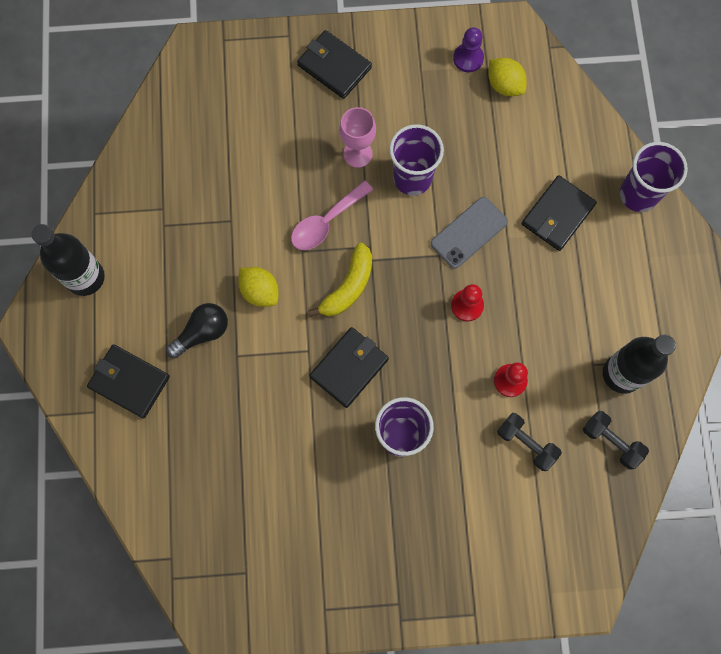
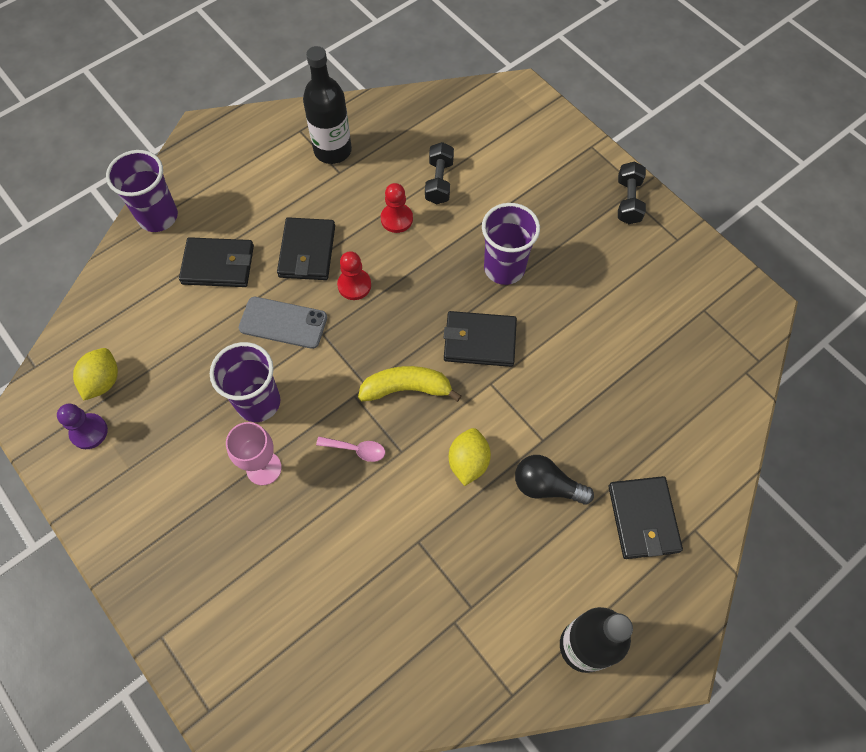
camera: 125 degrees left, 10 degrees down
pink spoon [291,180,373,250] -> pink spoon [316,437,385,462], size x0.60
black wallet [297,30,372,99] -> black wallet moved to [277,217,335,280]
black dumbbell [583,411,649,470] -> black dumbbell moved to [618,161,646,224]

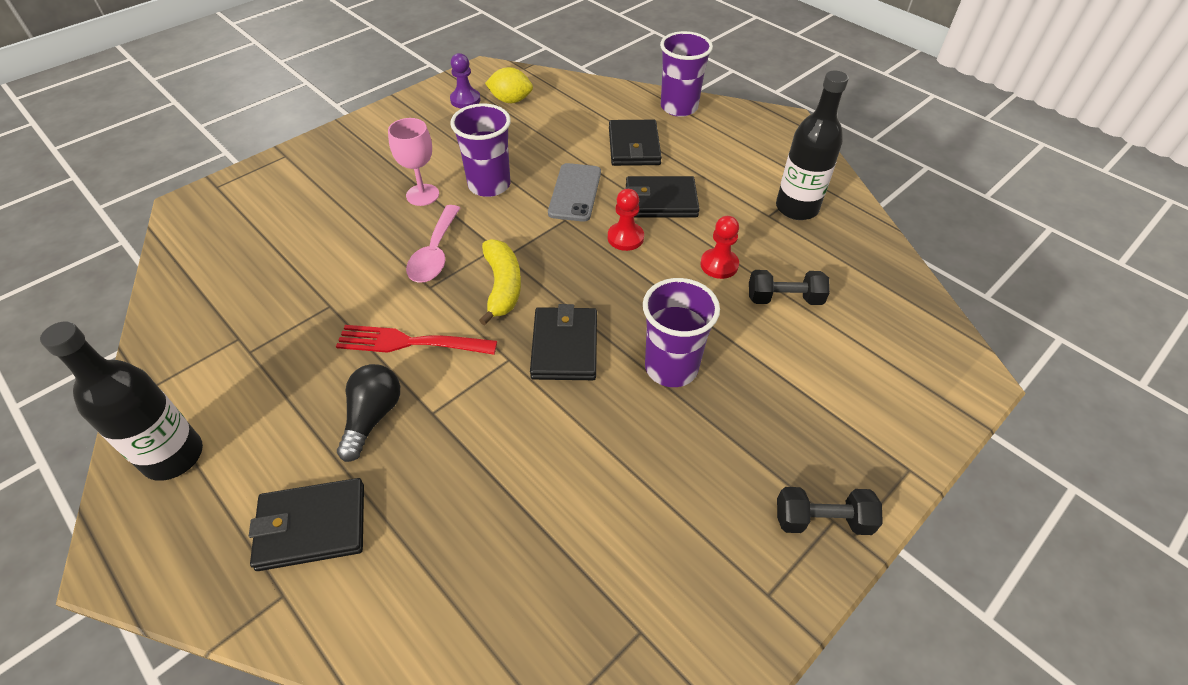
camera: 85 degrees right, 15 degrees down
pink spoon [316,437,385,462] -> pink spoon [406,205,460,283], size x1.65
yellow lemon [449,428,491,486] -> red fork [336,325,497,355]

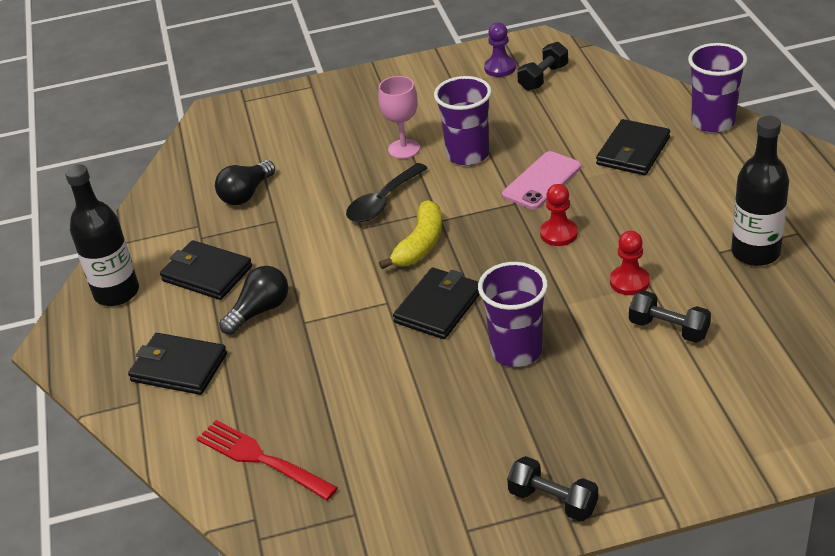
camera: 35 degrees right, 10 degrees down
red fork [336,325,497,355] -> red fork moved to [197,420,338,500]
pink spoon [406,205,460,283] -> black spoon [346,163,428,222]
yellow lemon [485,67,533,103] -> black dumbbell [517,42,568,91]
grey phone [548,163,601,222] -> pink phone [502,151,581,210]
black wallet [625,176,700,218] -> black wallet moved to [160,240,252,300]
none -> black light bulb [215,160,275,205]

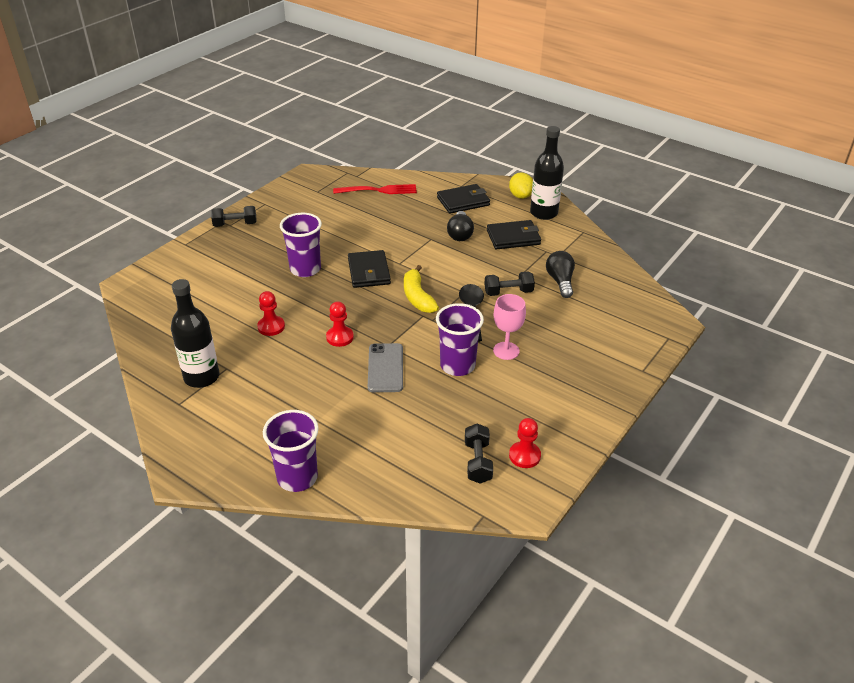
camera: 135 degrees right, 0 degrees up
purple pawn [484,23,516,77] -> red pawn [509,418,541,468]
pink phone [502,151,581,210] -> grey phone [368,343,403,392]
black wallet [596,119,670,175] -> none
black dumbbell [629,290,711,343] -> black dumbbell moved to [484,272,535,296]
none -> yellow lemon [509,173,533,199]

